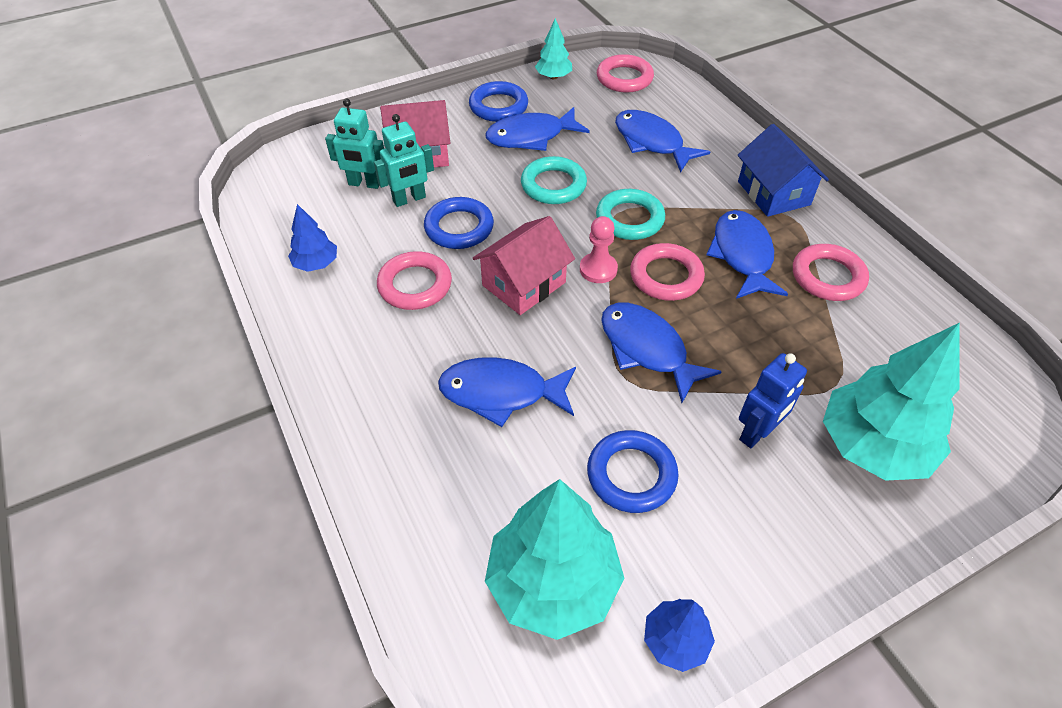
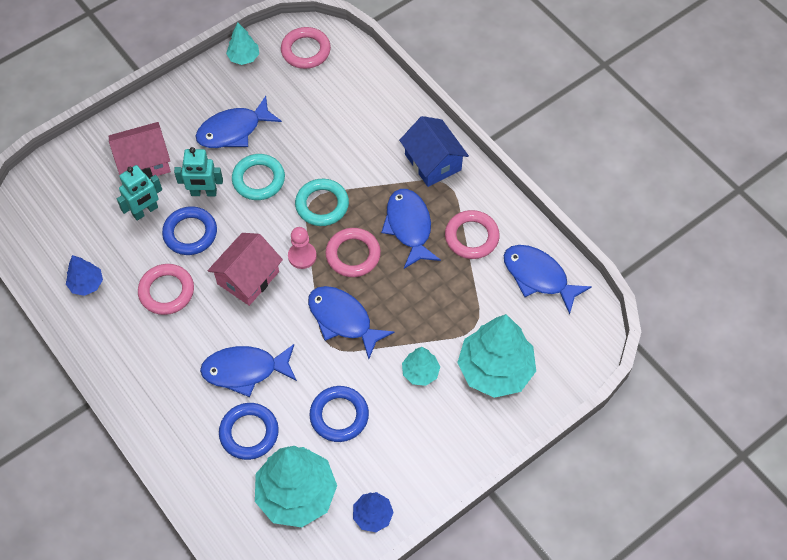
camera: 10 degrees left, 10 degrees up
turquoise robot [325,99,384,189] -> turquoise robot moved to [174,147,223,196]
blue ring [469,81,528,122] -> blue ring moved to [219,403,279,460]
blue fish [615,110,710,173] -> blue fish moved to [504,245,592,315]
blue robot [739,353,807,448] -> turquoise tree [402,347,440,386]

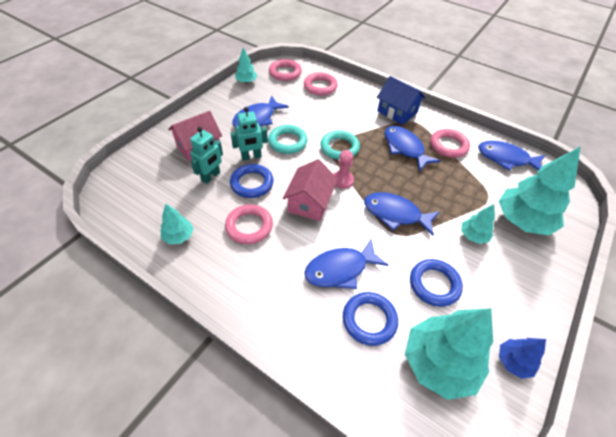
camera: 20 degrees left, 10 degrees down
blue tree [66,255,103,296] -> turquoise tree [161,204,194,244]
pink ring [325,228,381,277] -> pink ring moved to [304,72,338,95]

